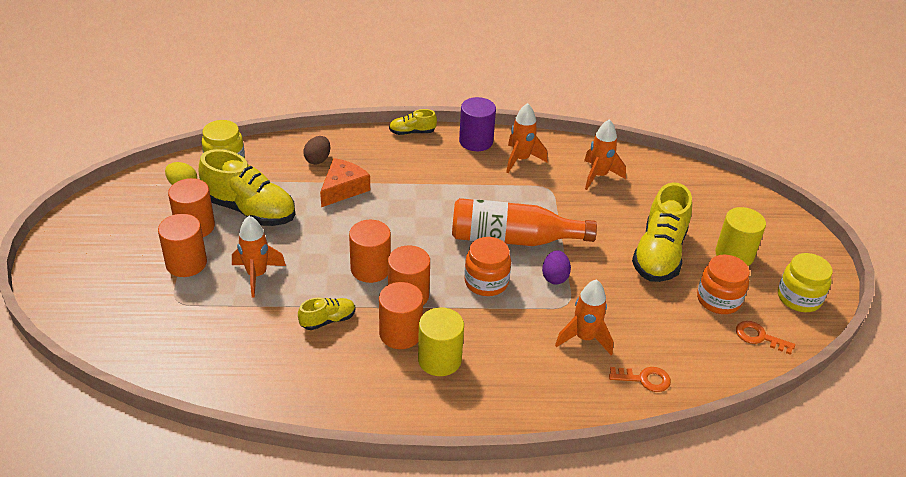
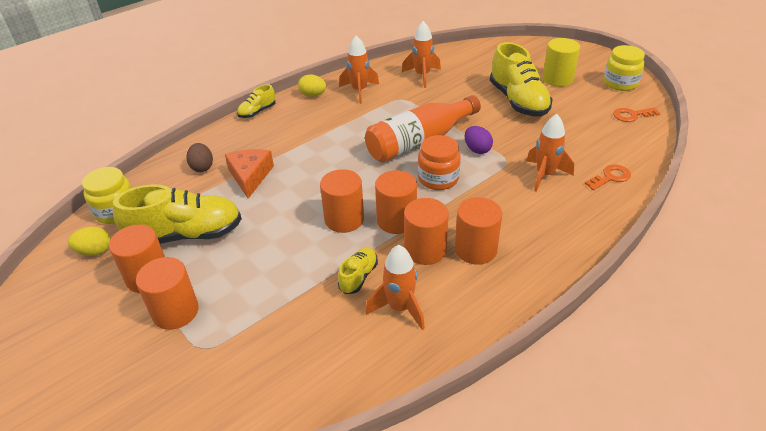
camera: 35 degrees left, 0 degrees up
orange rocket [232,216,286,298] -> orange rocket moved to [365,245,425,330]
yellow cylinder [418,307,464,376] -> orange cylinder [455,197,502,265]
purple cylinder [459,97,496,151] -> yellow egg [298,74,326,97]
orange jar [697,255,750,314] -> none

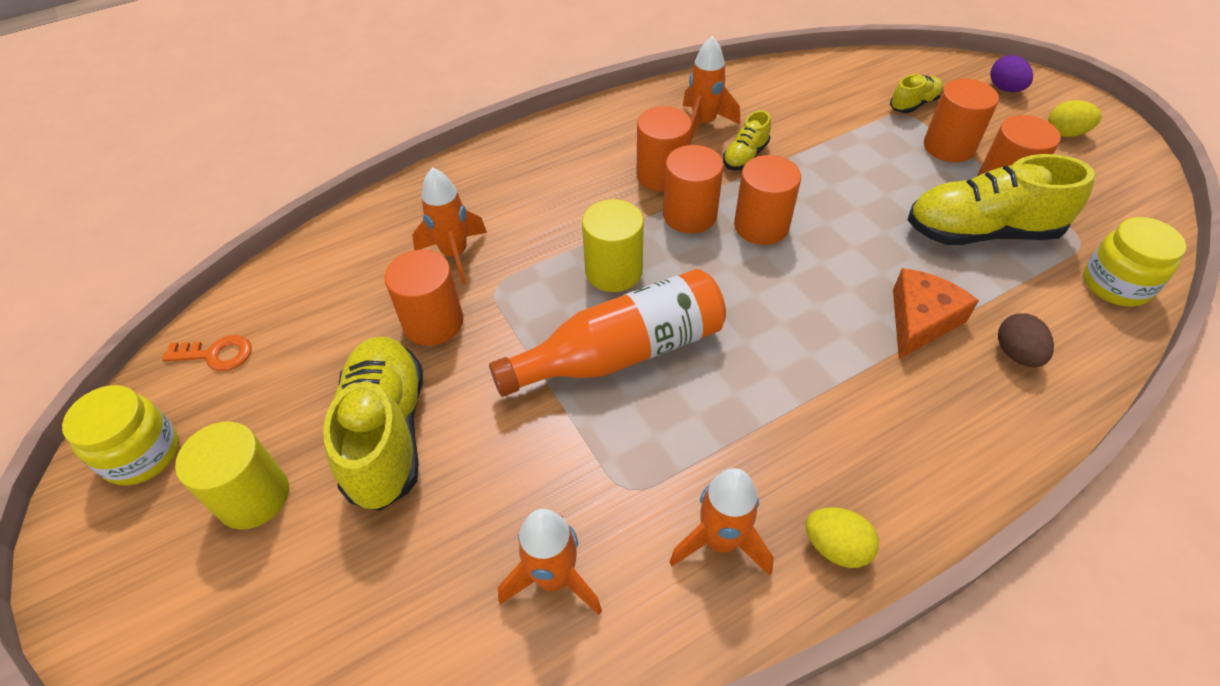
camera: 170 degrees left, 10 degrees up
yellow egg [68,227,111,256] -> yellow egg moved to [1048,100,1102,137]
orange cheese [225,149,274,199] -> orange cheese turned 150 degrees counterclockwise [893,268,979,359]
yellow shoe [237,84,276,118] -> yellow shoe moved to [890,74,943,113]
orange jar [418,135,461,190] -> yellow cylinder [582,199,644,292]
orange cylinder [455,197,502,265] -> orange cylinder moved to [384,249,463,346]
purple egg [465,126,493,154] -> purple egg moved to [990,55,1033,92]
orange key [585,164,631,190] -> none

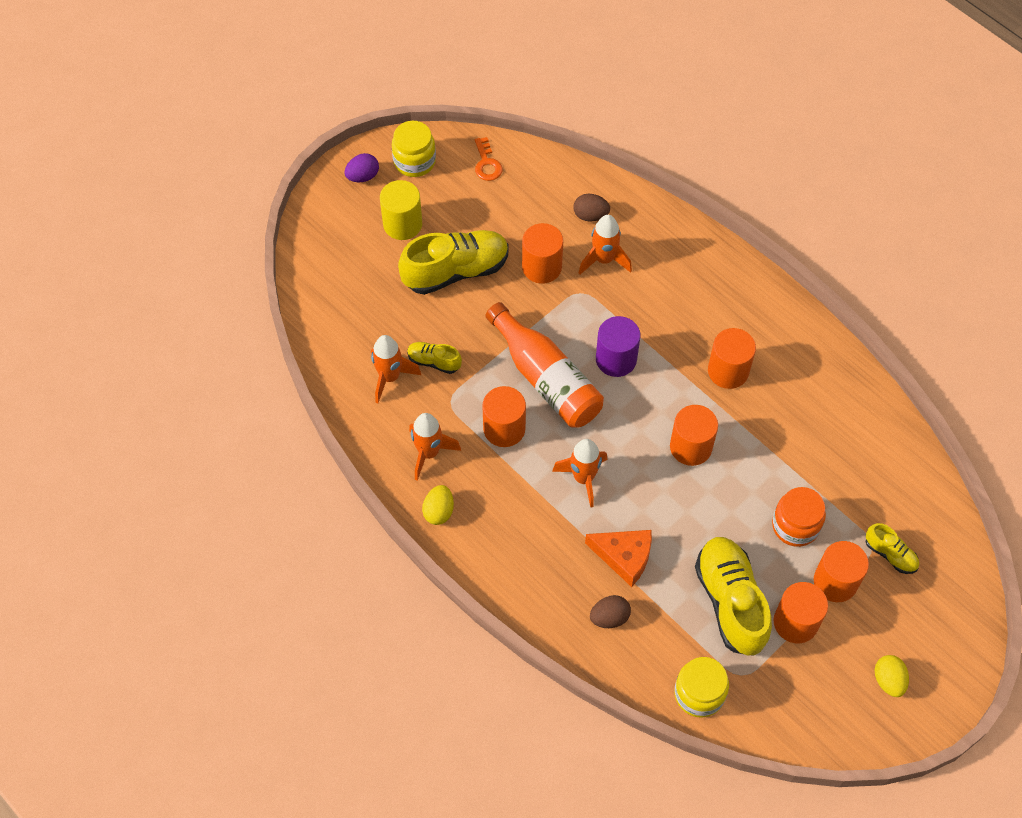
camera: 75 degrees right, 10 degrees up
yellow cylinder [582,199,644,292] -> purple cylinder [596,316,640,377]
orange cylinder [663,145,724,233] -> orange cylinder moved to [482,386,526,447]
orange rocket [683,36,740,140] -> orange rocket moved to [552,439,607,508]
yellow shoe [723,110,771,170] -> yellow shoe moved to [407,342,462,374]
purple egg [990,55,1033,92] -> purple egg moved to [345,153,379,182]
none -> brown egg [573,194,610,222]
none -> orange jar [772,487,826,547]

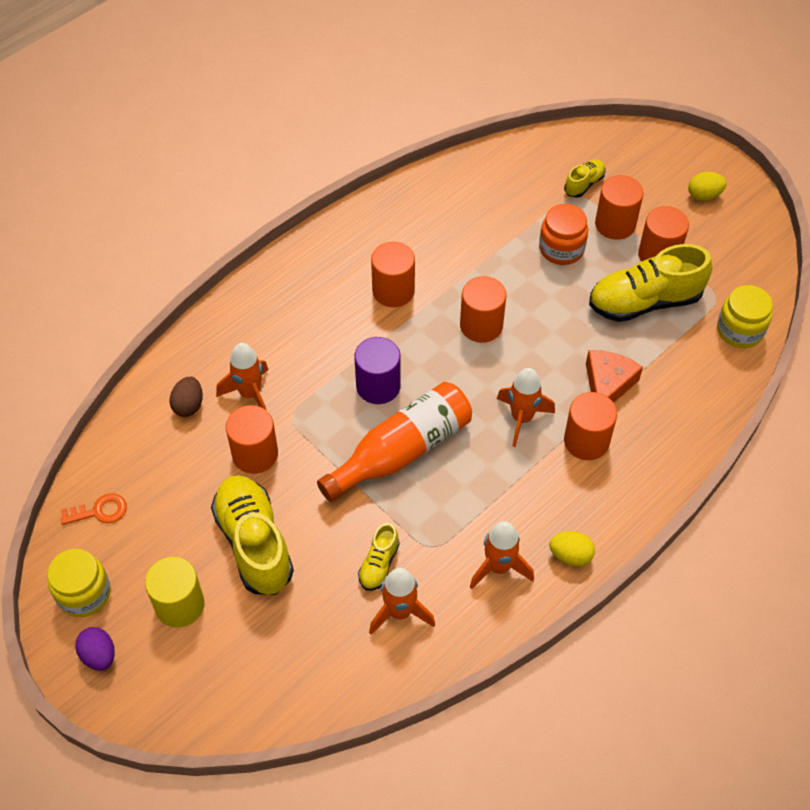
camera: 90 degrees left, 5 degrees down
orange cylinder [482,386,526,447] -> orange cylinder moved to [564,392,617,460]
brown egg [590,595,631,628] -> none

